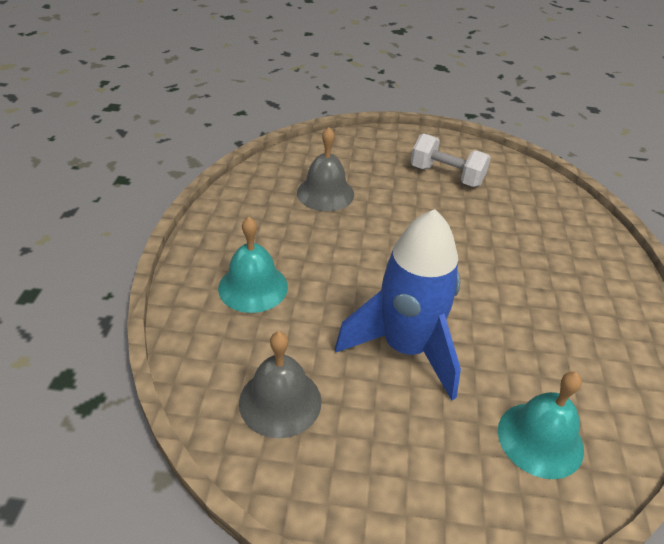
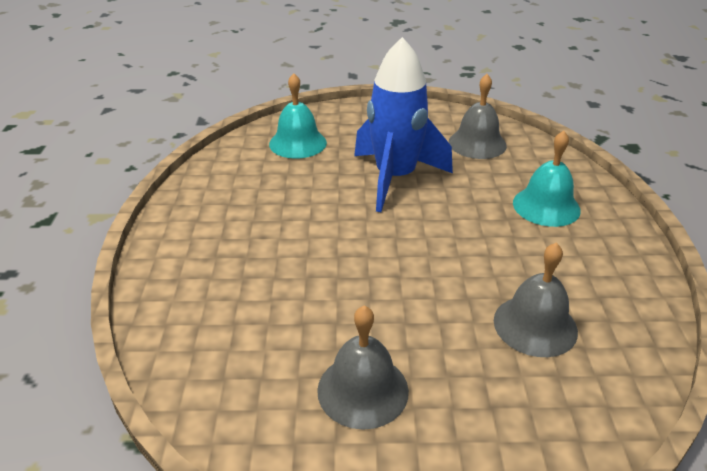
camera: 175 degrees right, 5 degrees down
white dumbbell [411,133,491,187] -> grey bell [317,306,409,430]

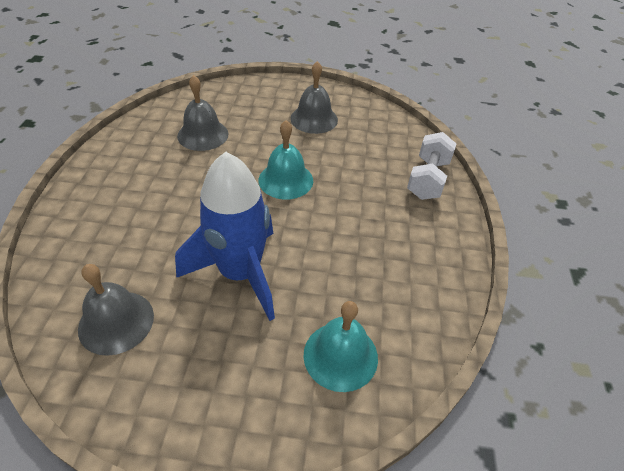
camera: 175 degrees left, 10 degrees up
turquoise bell [513,131,581,227] -> turquoise bell moved to [259,120,313,199]
none -> white dumbbell [407,132,456,200]

